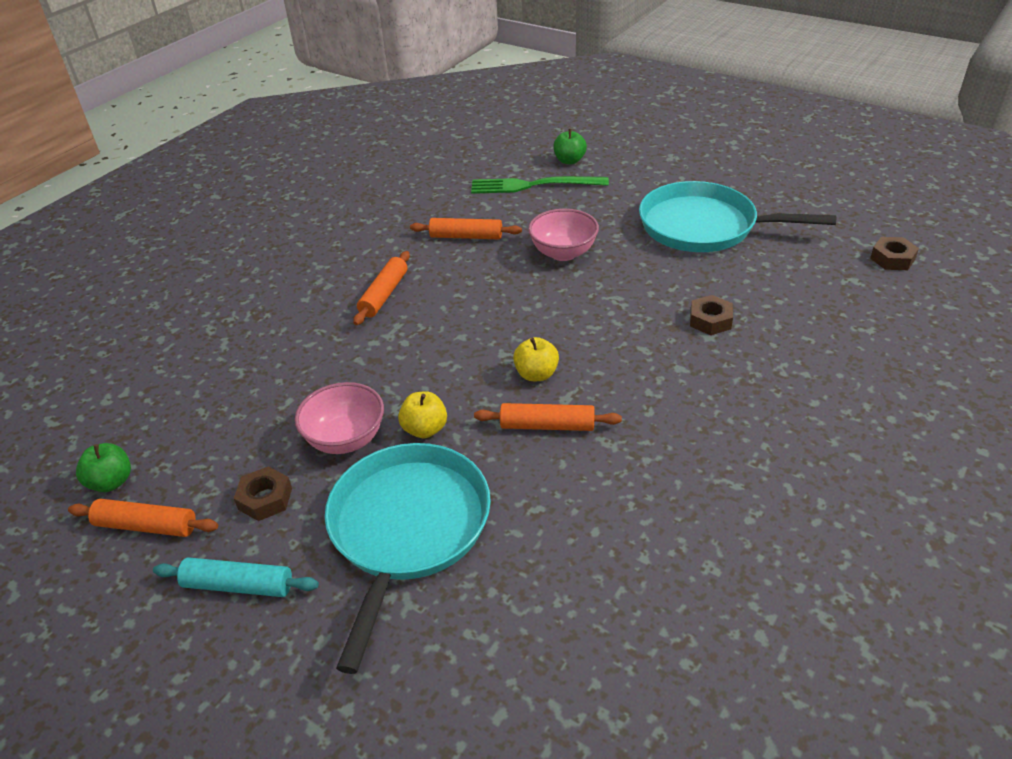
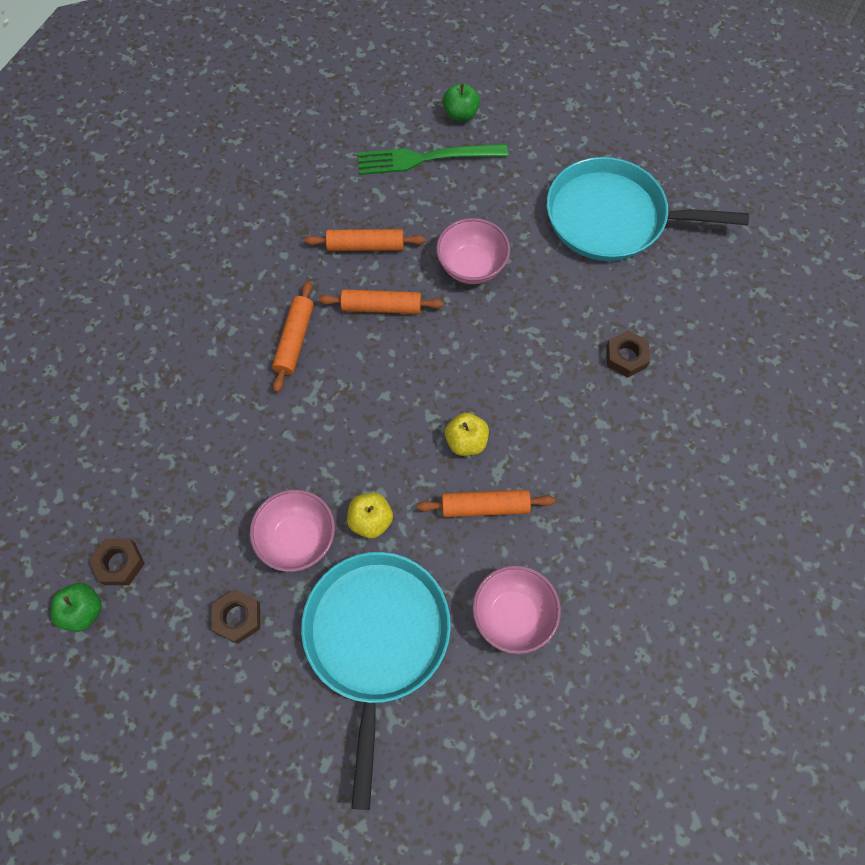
camera: 10 degrees left, 25 degrees up
orange rolling pin [68,499,218,537] -> orange rolling pin moved to [319,289,444,314]
turquoise rolling pin [153,558,319,597] -> none
brown nut [870,237,919,270] -> brown nut moved to [89,538,145,585]
none -> pink bowl [472,565,561,654]

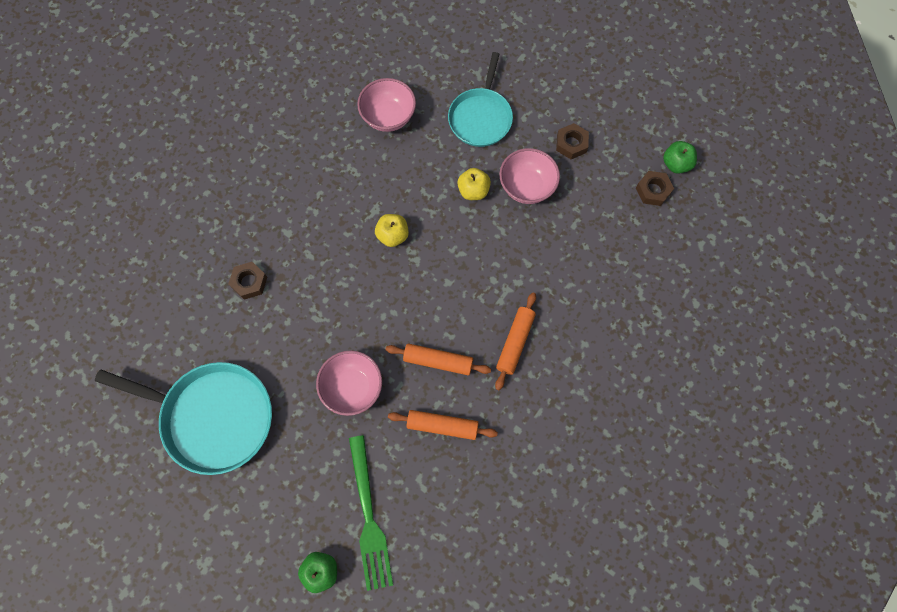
camera: 170 degrees left, 5 degrees up
turquoise pan [301,552,451,810] -> turquoise pan [448,52,513,147], size x0.66
green fork [358,144,508,175] -> green fork turned 75 degrees clockwise [349,435,393,591]
orange rolling pin [417,490,555,517] -> none

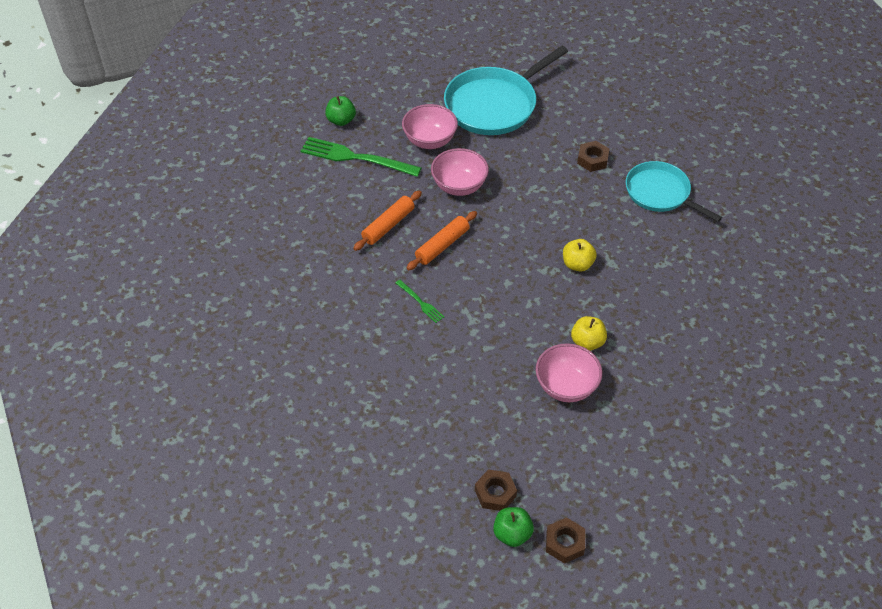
camera: 120 degrees right, 20 degrees down
pink bowl [357,78,416,132] -> pink bowl moved to [402,104,458,149]
turquoise pan [448,52,513,147] -> turquoise pan moved to [626,161,722,222]
orange rolling pin [495,292,536,390] -> green fork [396,280,444,323]
brown nut [556,123,589,159] -> brown nut moved to [546,517,585,564]

